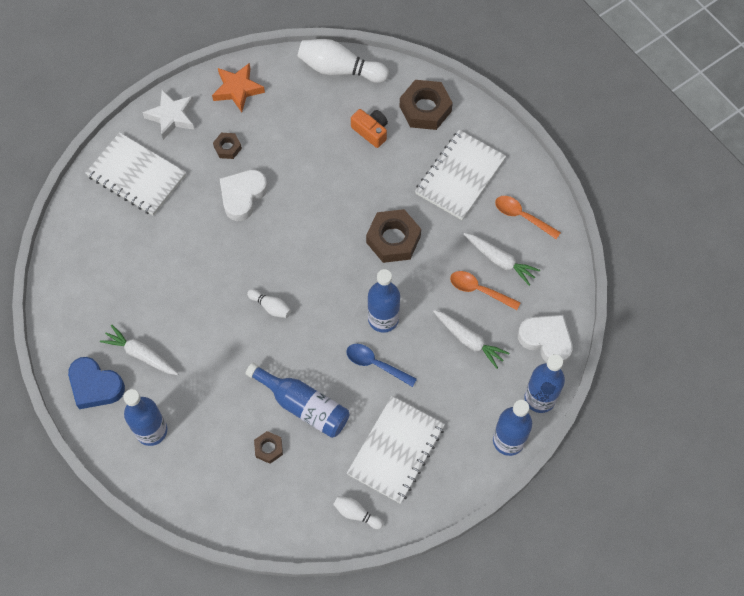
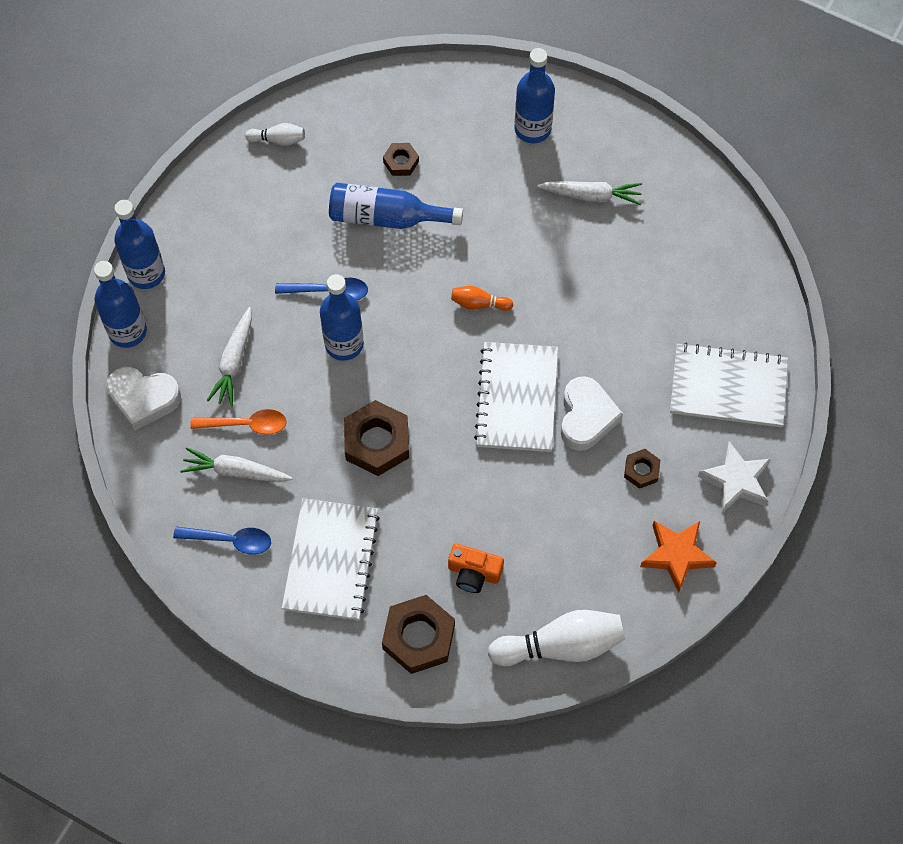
camera: 155 degrees right, 0 degrees up
blue heart [68,357,125,409] -> none
white bowling pin [247,289,291,318] -> orange bowling pin [451,286,513,311]
white notebook [347,396,445,504] -> white notebook moved to [474,342,558,452]
white carrot [433,310,509,369] -> white carrot turned 90 degrees counterclockwise [207,307,252,406]
orange spoon [495,196,561,239] -> blue spoon [173,527,271,555]

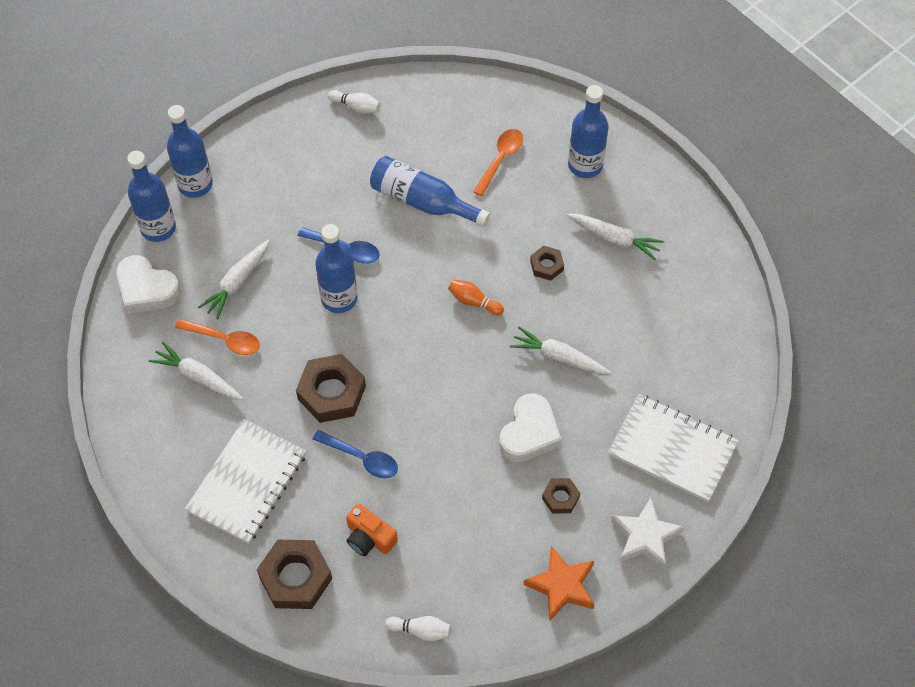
camera: 20 degrees right, 5 degrees down
blue spoon [173,527,271,555] -> blue spoon moved to [313,430,398,478]
brown nut [383,143,419,176] -> brown nut moved to [530,246,564,281]
white notebook [474,342,558,452] -> none
white bowling pin [488,610,625,666] -> white bowling pin [385,616,451,641], size x0.50
none -> orange spoon [473,129,523,196]
none -> white carrot [510,326,612,374]

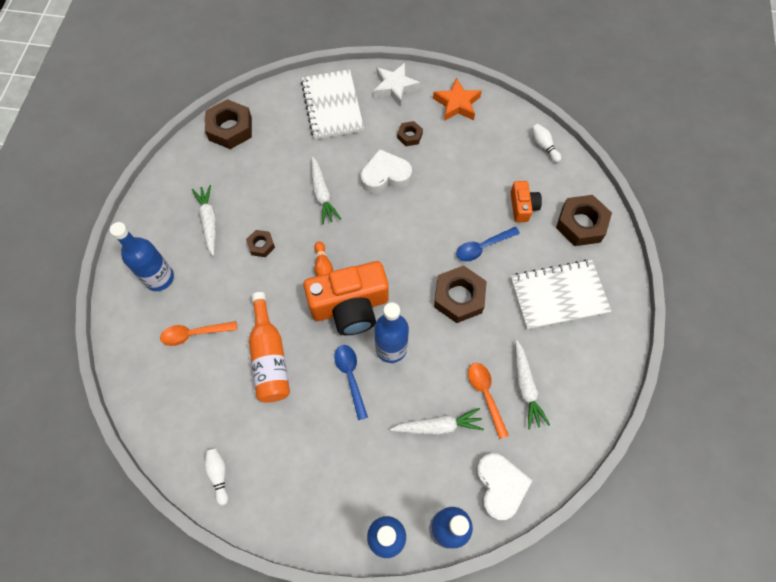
camera: 130 degrees left, 5 degrees up
blue spoon [313,430,398,478] -> blue spoon turned 105 degrees counterclockwise [456,227,520,261]
blue bottle [370,156,490,227] -> orange bottle [249,292,290,403]
none -> brown nut [205,99,252,149]
none -> orange camera [304,261,389,335]

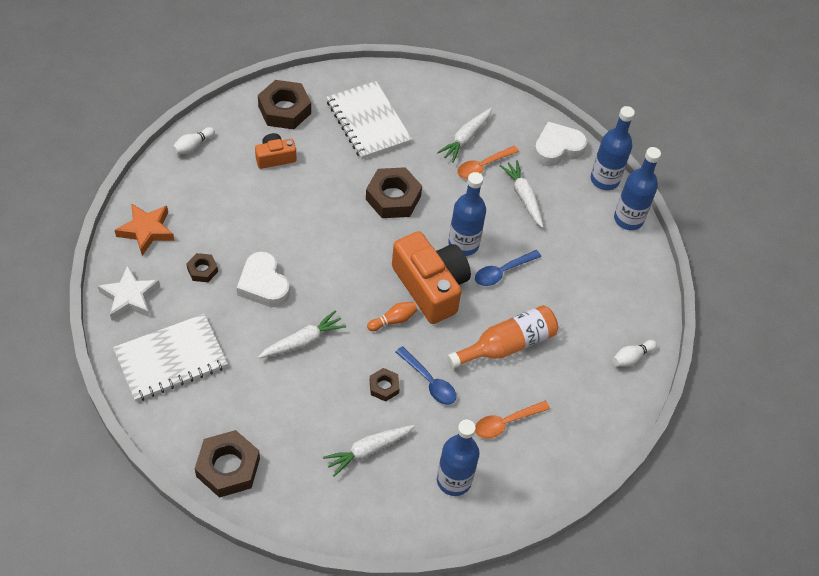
camera: 110 degrees left, 10 degrees down
orange spoon [160,321,237,346] -> orange spoon turned 90 degrees clockwise [475,401,550,439]
blue spoon [456,227,520,261] -> blue spoon moved to [396,346,457,405]
white carrot [515,340,550,429] -> white carrot turned 150 degrees clockwise [437,108,492,163]

